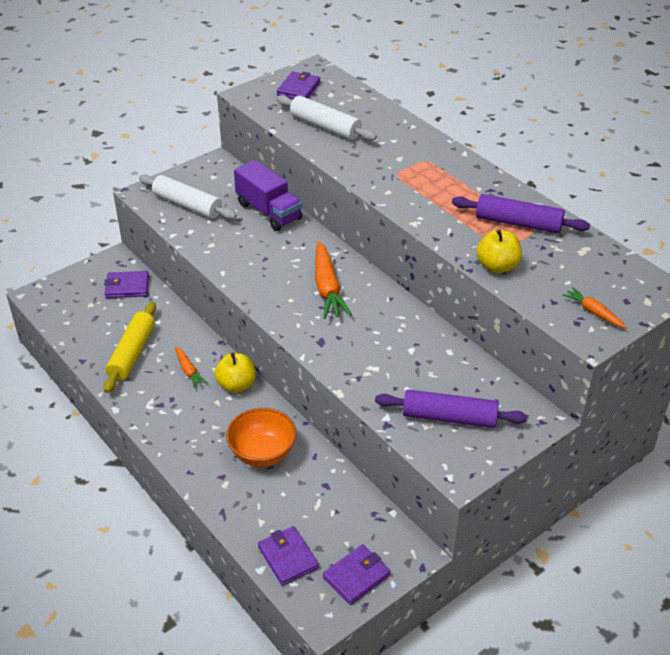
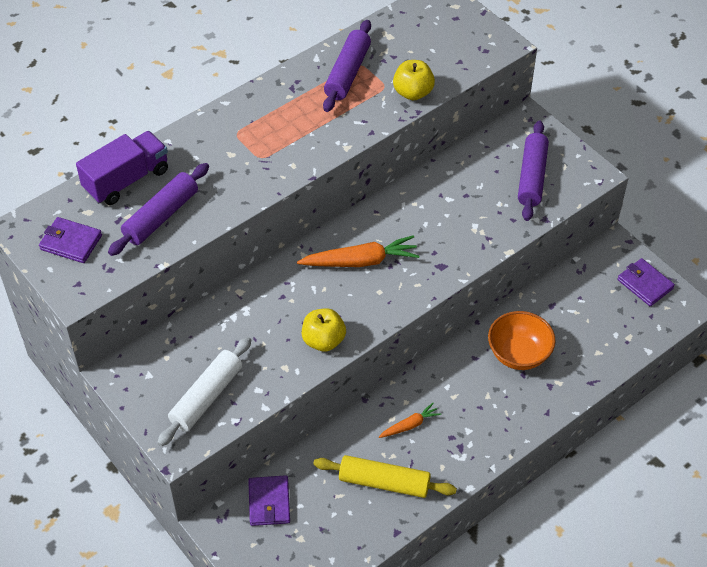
camera: 90 degrees left, 10 degrees up
yellow apple [214,352,256,393] -> yellow apple moved to [302,308,346,352]
purple truck [234,160,302,231] -> purple truck moved to [76,131,168,205]
purple wallet [258,526,319,586] -> none
white rolling pin [276,95,377,141] -> purple rolling pin [108,163,209,256]
orange carrot [562,287,627,328] -> none

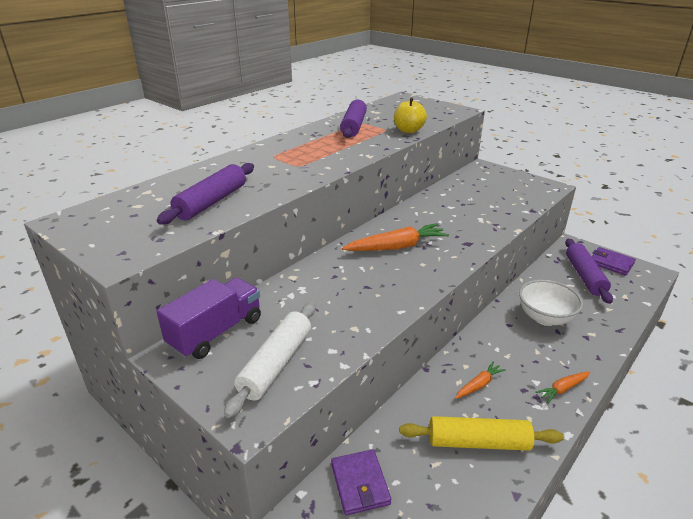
camera: 10 degrees left, 20 degrees down
purple wallet [39,217,102,263] -> none
purple truck [76,131,168,205] -> purple truck moved to [157,278,261,359]
yellow apple [302,308,346,352] -> none
orange bowl [488,311,556,370] -> white bowl [519,280,583,326]
purple rolling pin [518,120,549,221] -> purple rolling pin moved to [565,239,613,304]
none -> orange carrot [536,371,590,403]

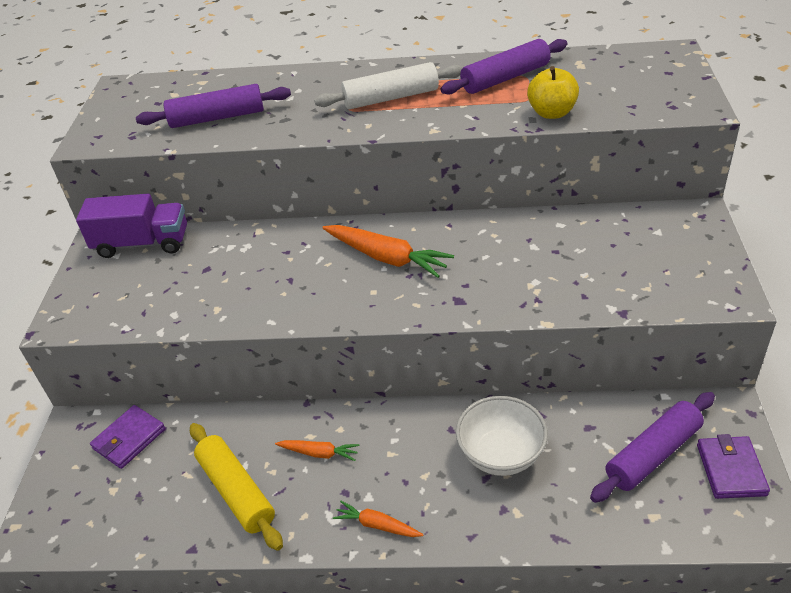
camera: 55 degrees right, 10 degrees up
white rolling pin [224,302,315,418] -> white rolling pin moved to [314,62,463,109]

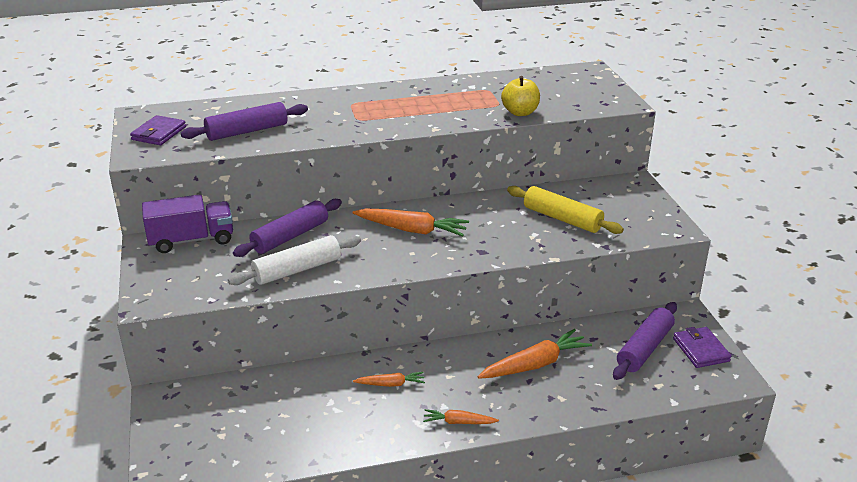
camera: 20 degrees left, 10 degrees down
purple wallet [90,405,165,469] -> purple wallet moved to [130,115,186,145]
yellow rolling pin [190,423,283,551] -> yellow rolling pin moved to [507,186,624,234]
white rolling pin [314,62,463,109] -> white rolling pin moved to [228,235,361,285]
purple rolling pin [441,39,567,95] -> purple rolling pin moved to [233,199,342,257]
white bowl [456,396,548,476] -> orange carrot [478,329,592,379]

